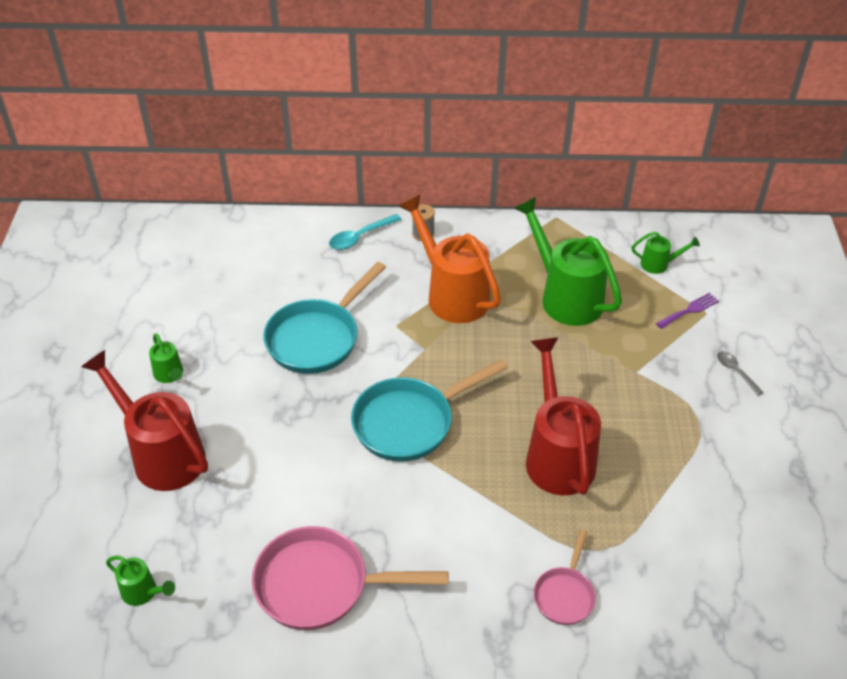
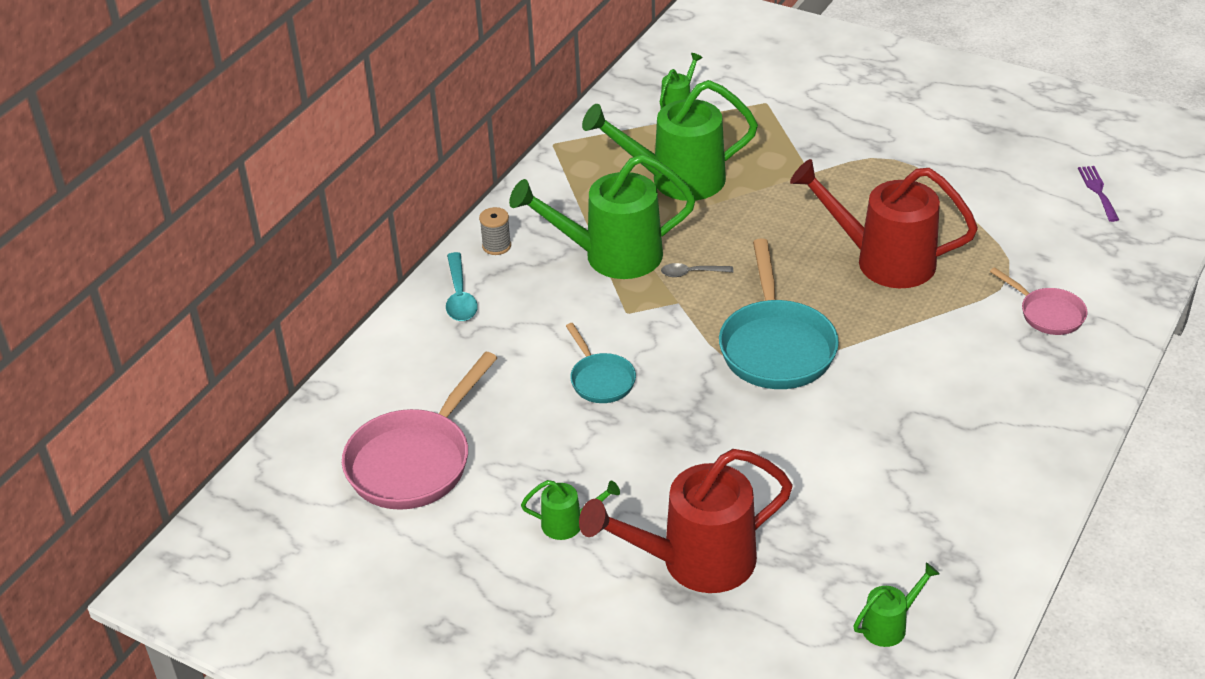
camera: 60 degrees left, 5 degrees down
pink pan [252,526,449,630] -> pink pan moved to [342,352,497,510]
turquoise pan [263,262,386,374] -> turquoise pan [566,323,636,403], size x0.55
orange watering can [399,195,501,323] -> green watering can [509,154,696,279]
purple fork [656,293,719,329] -> purple fork moved to [1078,166,1119,222]
grey spoon [717,351,764,396] -> grey spoon moved to [661,263,733,277]

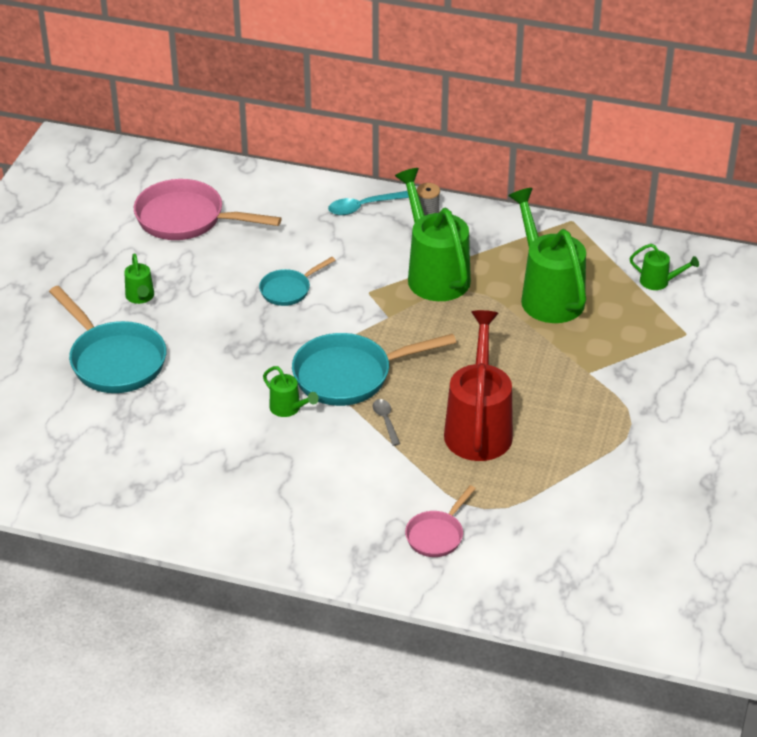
camera: 75 degrees right, 0 degrees up
red watering can [579,449,793,593] -> turquoise pan [49,286,167,393]
grey spoon [661,263,733,277] -> grey spoon moved to [373,399,400,446]
green watering can [853,563,940,647] -> green watering can moved to [263,366,319,417]
purple fork [1078,166,1119,222] -> none

